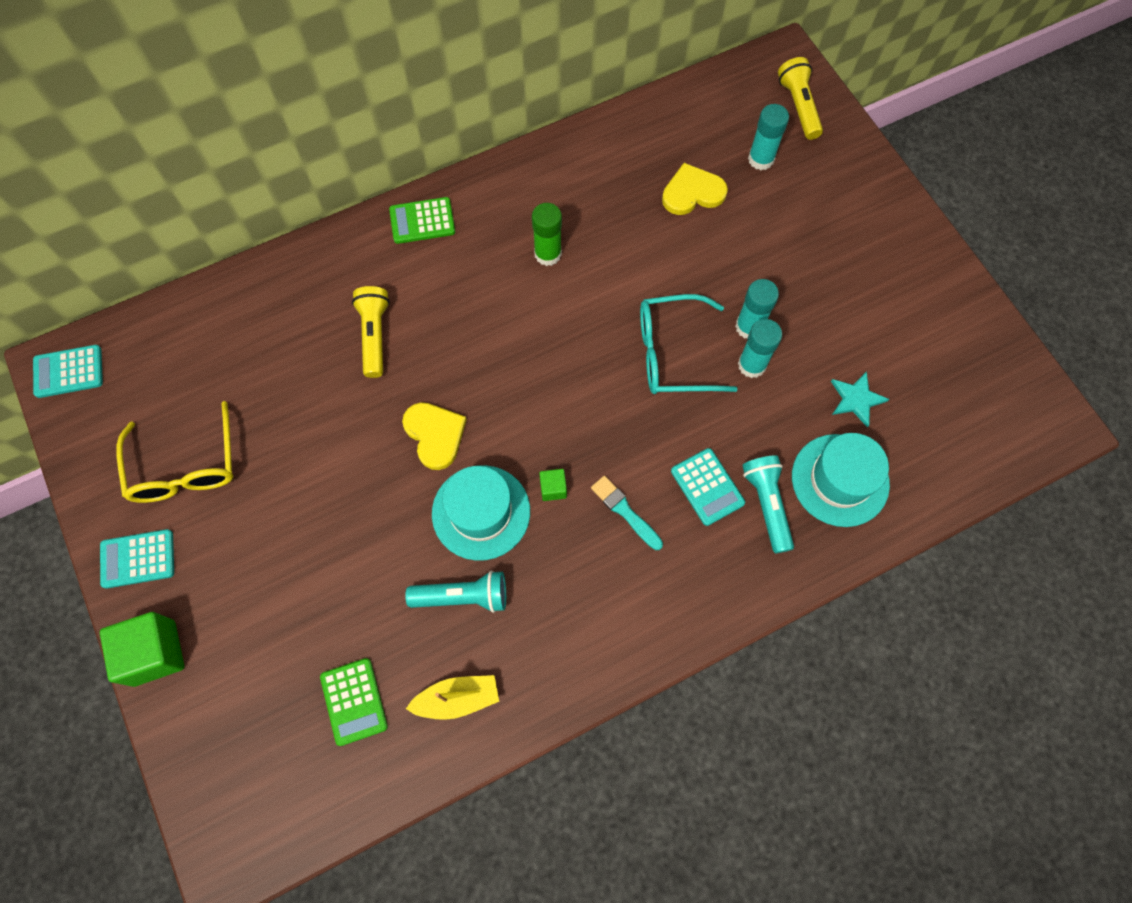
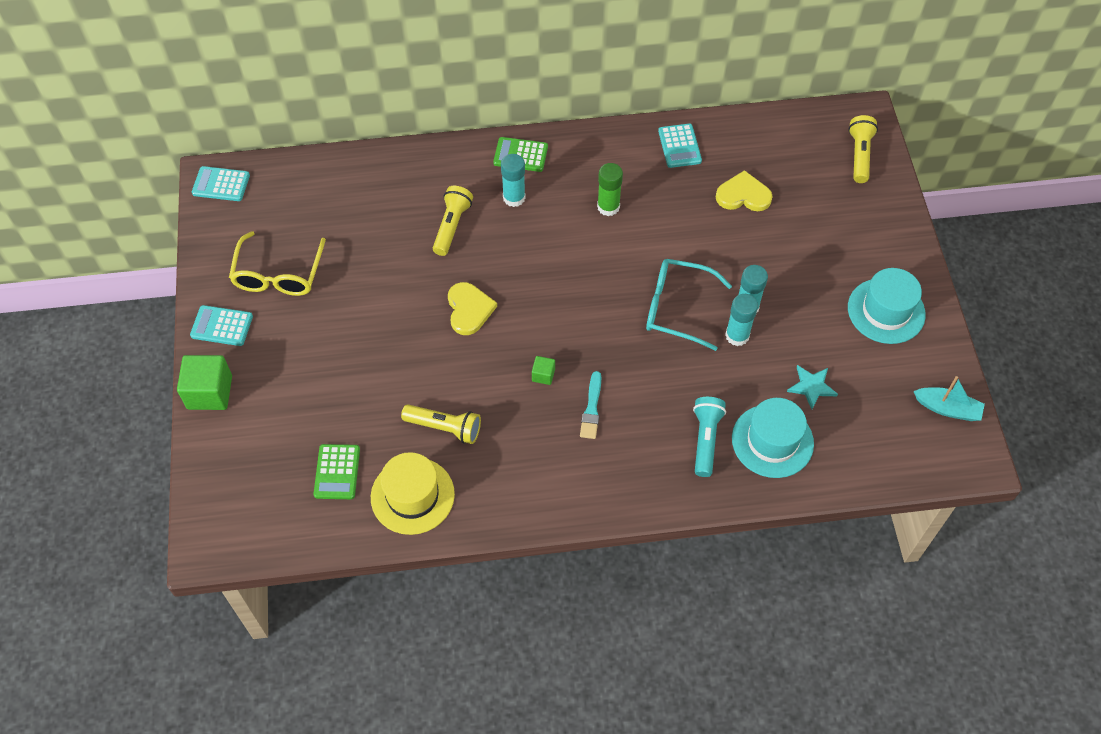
camera: 20 degrees right, 10 degrees down
turquoise flashlight [405,571,506,613] -> yellow flashlight [401,404,481,444]
yellow boat [406,675,499,720] -> yellow hat [371,452,455,535]
turquoise hat [432,465,530,561] -> turquoise hat moved to [848,268,926,344]
turquoise brush [591,476,663,550] -> turquoise brush turned 150 degrees counterclockwise [580,371,601,439]
turquoise calculator [671,448,745,526] -> turquoise calculator moved to [658,124,702,168]
turquoise glue stick [748,104,789,170] -> turquoise glue stick moved to [501,154,526,207]
none -> turquoise boat [914,376,985,421]

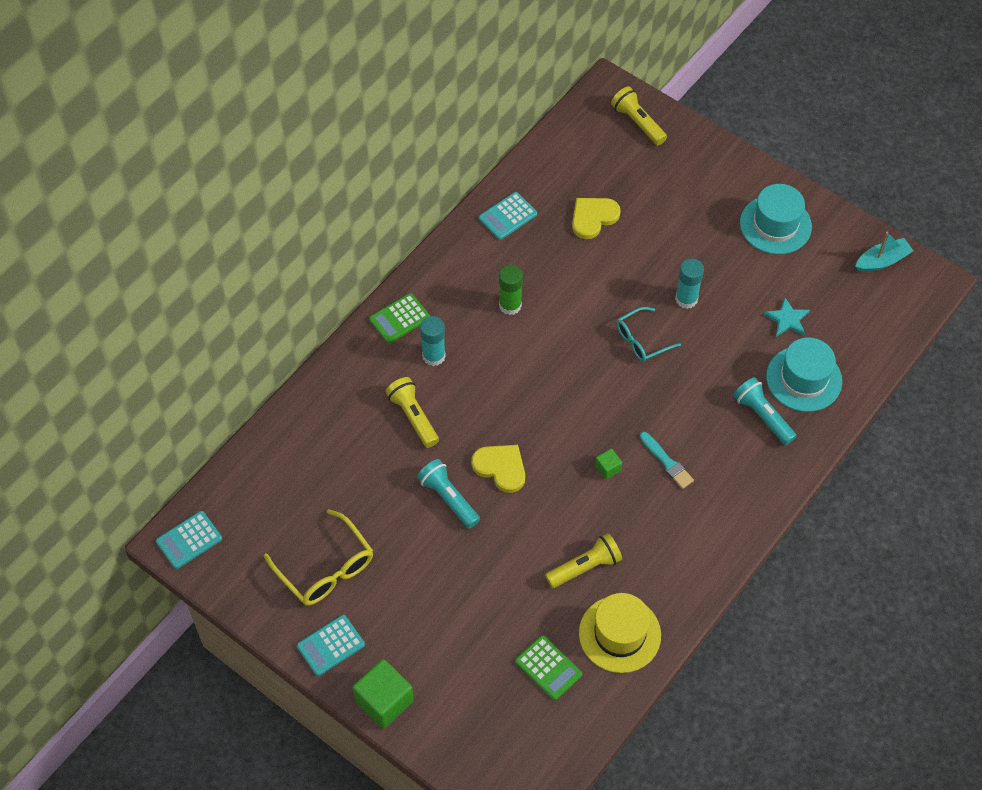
camera: 45 degrees left, 0 degrees up
turquoise glasses [646,259,732,351] -> turquoise glasses [617,307,681,362], size x0.65
turquoise calculator [658,124,702,168] -> turquoise calculator turned 105 degrees clockwise [479,192,537,240]
turquoise glue stick [725,294,758,346] -> none
none -> turquoise flashlight [417,459,480,529]

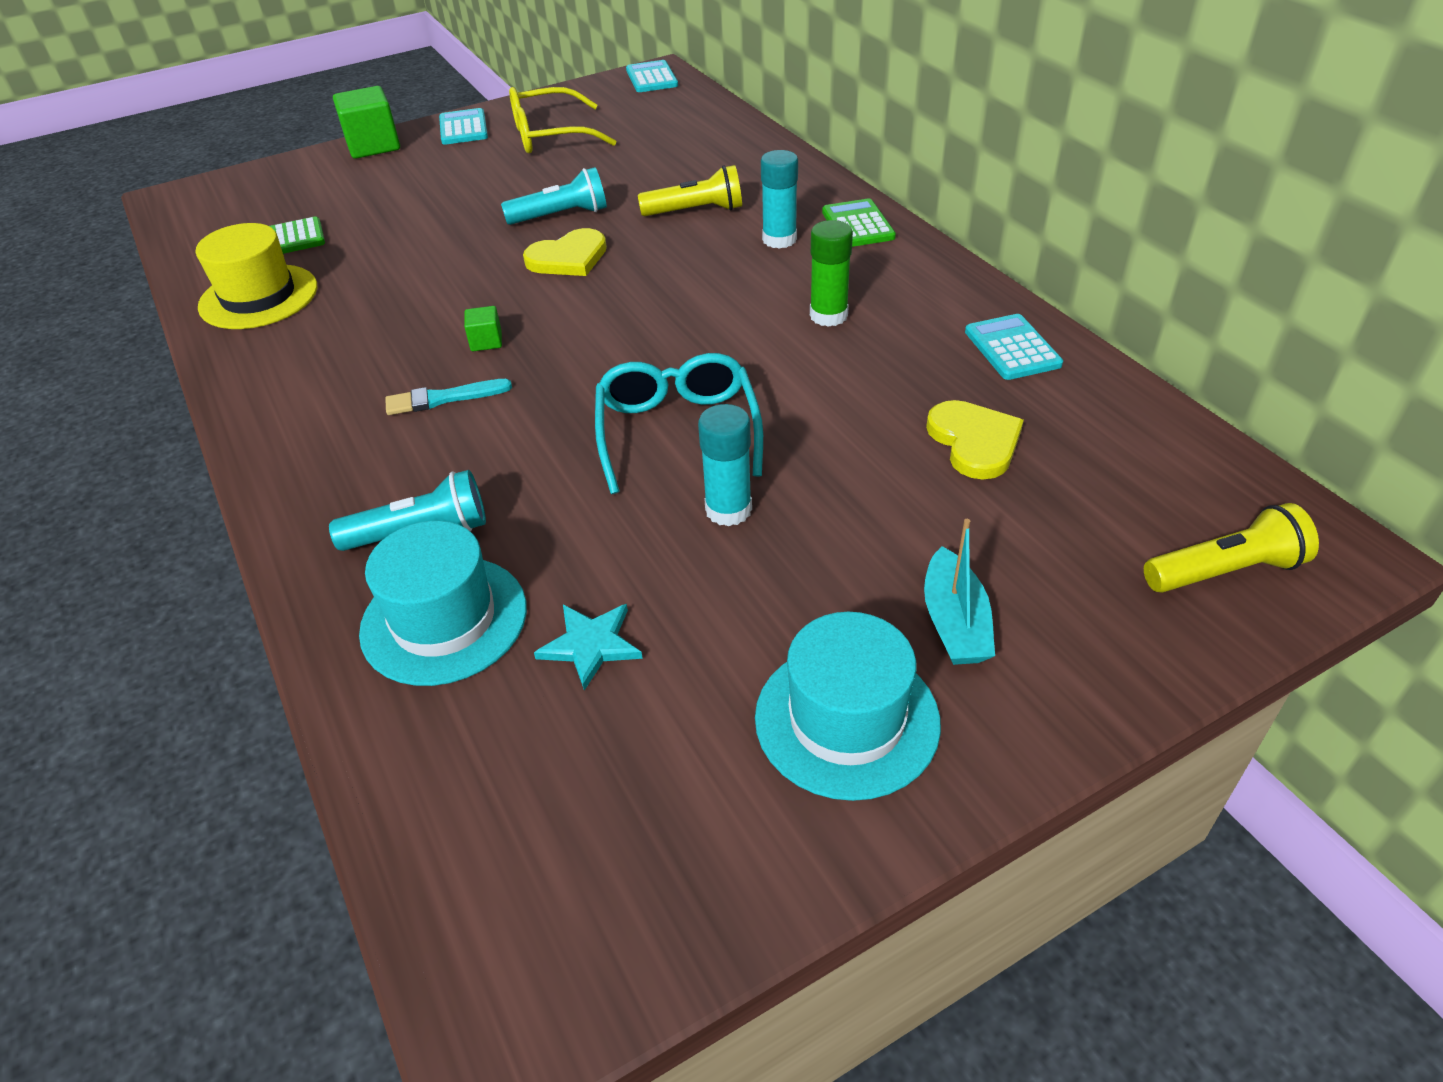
camera: 115 degrees right, 15 degrees down
yellow flashlight [545,533,622,588] -> none
turquoise glasses [617,307,681,362] -> turquoise glasses [595,353,763,494], size x1.53
turquoise boat [855,232,913,272] -> turquoise boat moved to [924,519,995,665]

